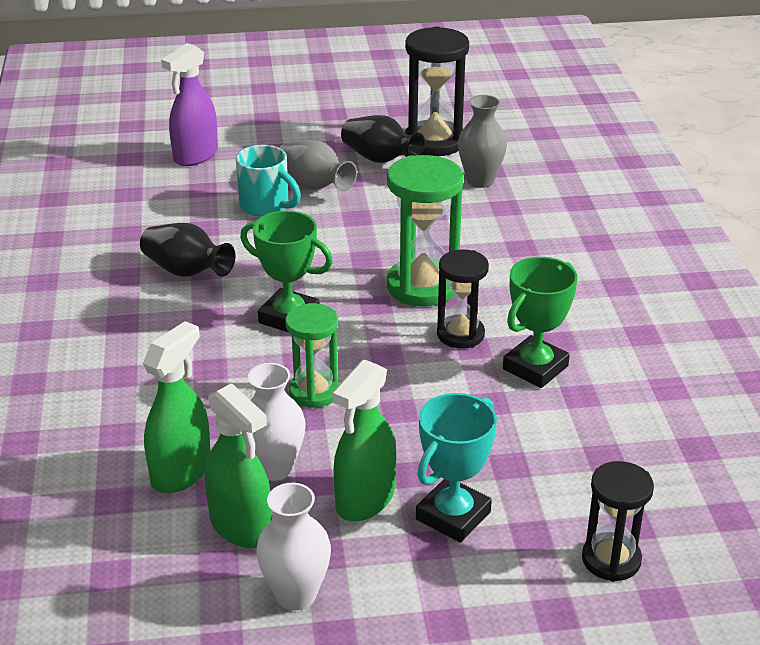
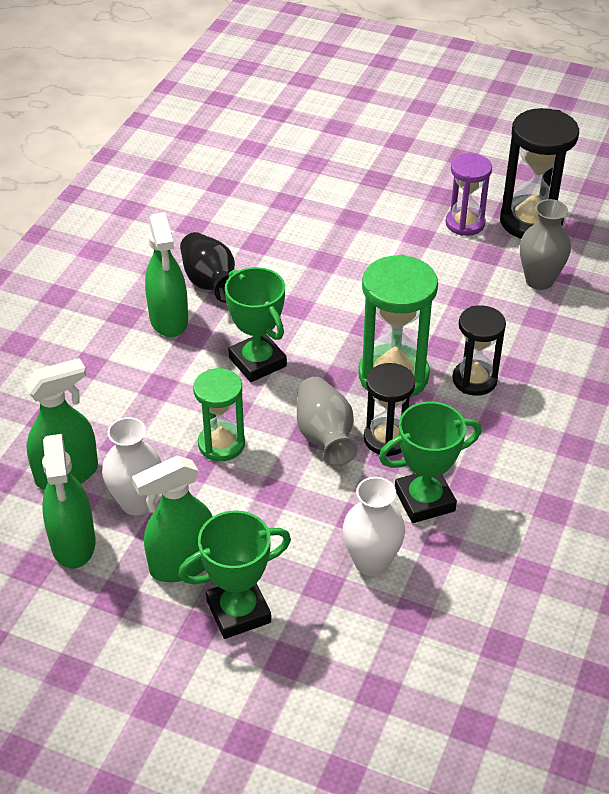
camera: 30 degrees right, 10 degrees up
purple spray bottle [161,43,218,166] -> none
turquoise mug [236,145,301,217] -> none
white vase [256,483,331,610] -> white vase moved to [343,477,405,576]
grey vase [279,140,357,191] -> grey vase moved to [297,377,358,466]
black vase [341,115,425,163] -> purple hourglass [445,153,492,236]
turquoise trophy [416,393,497,542] -> green trophy [178,510,291,639]
black hourglass [582,461,654,582] -> black hourglass moved to [452,305,506,396]
none -> green spray bottle [145,212,188,337]

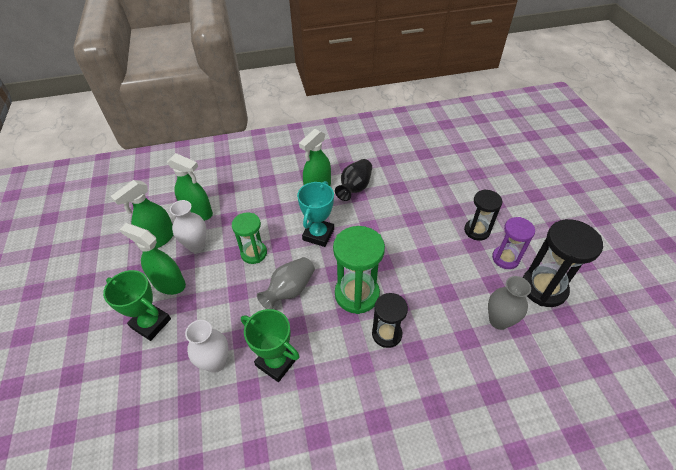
camera: 55 degrees right, 5 degrees up
green trophy [225,267,287,382] -> turquoise trophy [297,181,334,247]
black hourglass [364,363,415,456] -> black hourglass moved to [464,189,502,241]

